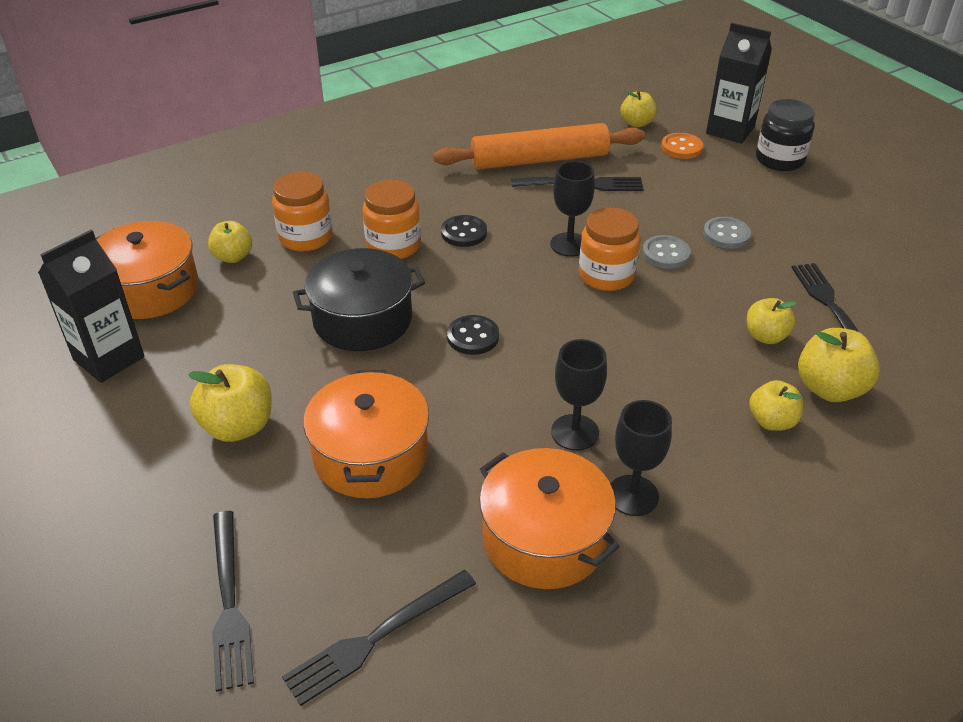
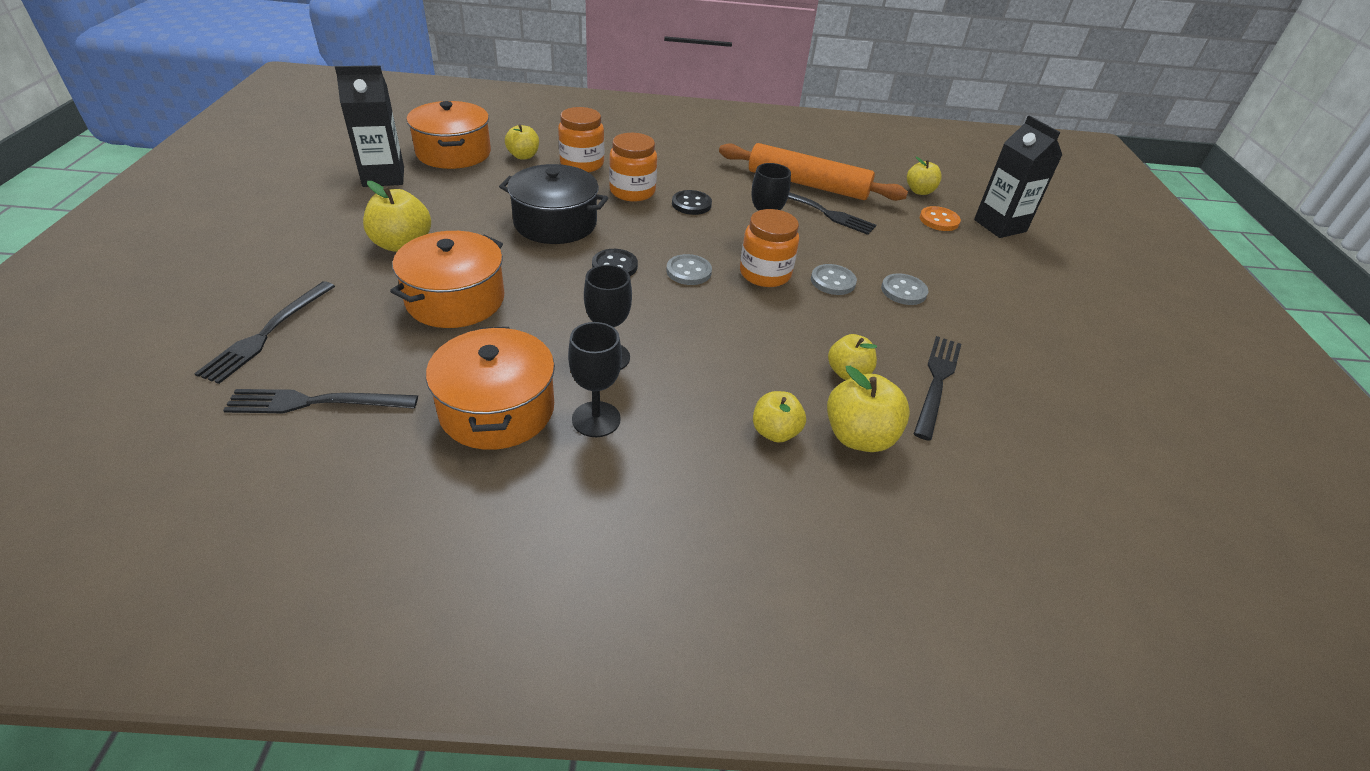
camera: 30 degrees right, 0 degrees up
black jar [756,99,815,171] -> none
none -> grey button [666,254,712,285]

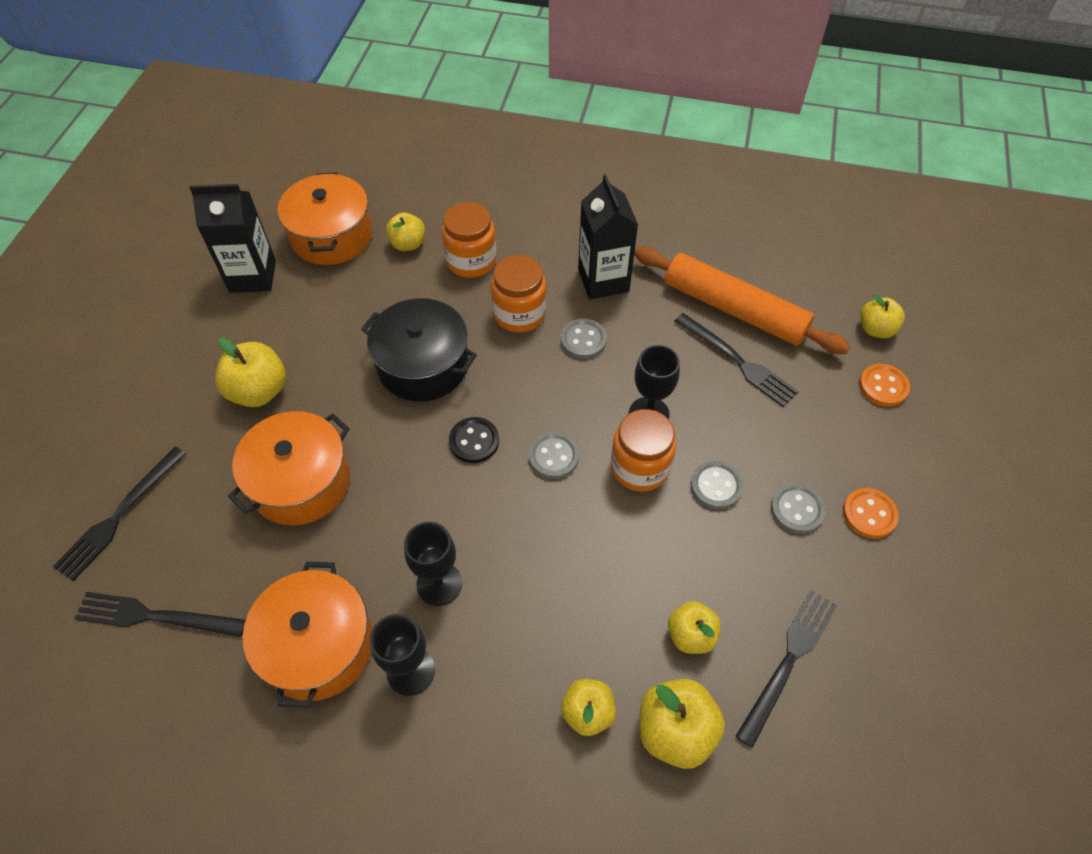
camera: 15 degrees right, 15 degrees up
black button [672,190,712,215] -> grey button [560,318,607,359]
black carton [974,115,1062,238] -> black carton moved to [578,174,638,299]
none -> orange button [843,488,899,539]

